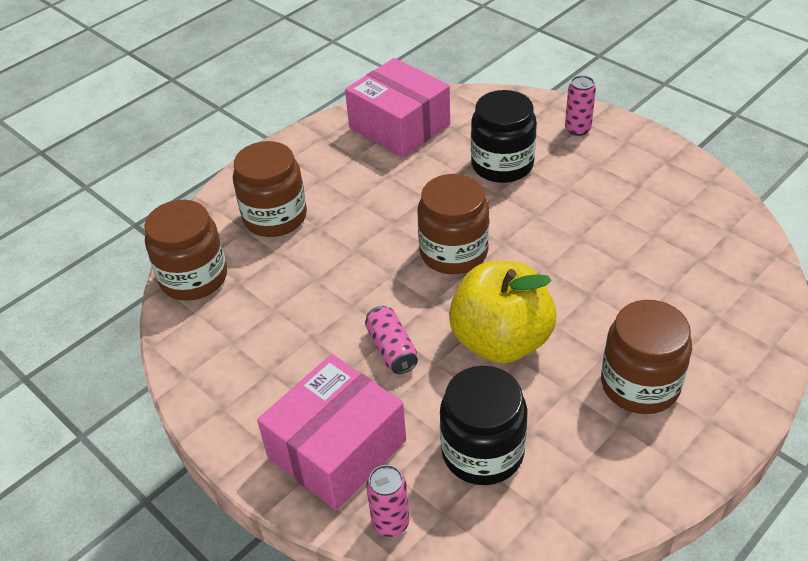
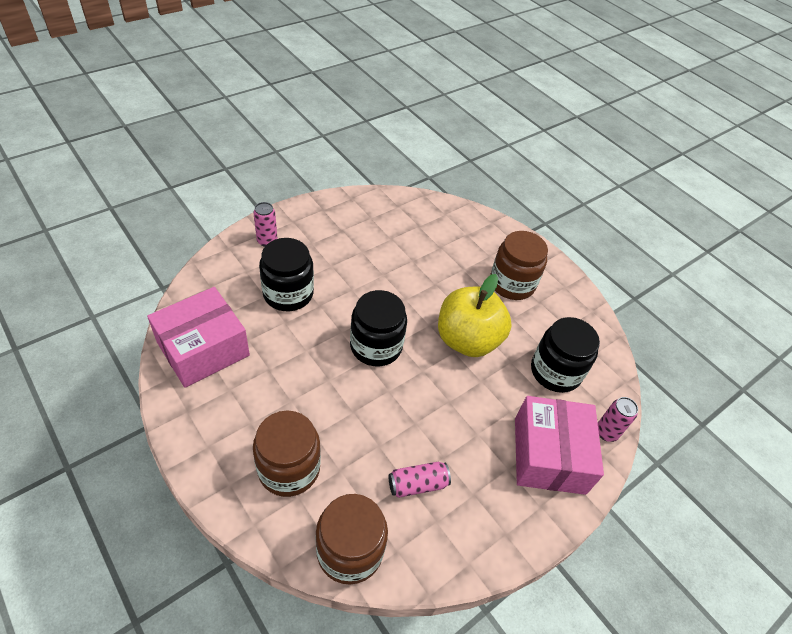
camera: 90 degrees left, 5 degrees up
pink box [257,354,406,510] -> pink box turned 45 degrees clockwise [515,396,604,495]
pink can [365,306,418,374] -> pink can moved to [389,462,451,498]
brown jar [418,174,489,274] -> black jar [350,290,407,366]

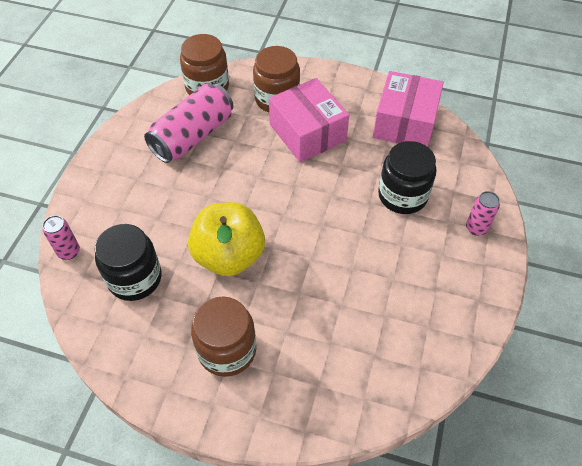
camera: 150 degrees right, 5 degrees up
black jar [350,290,407,366] -> none
pink can [389,462,451,498] -> pink can [144,83,233,163], size x2.02
pink box [515,396,604,495] -> pink box moved to [269,78,349,162]

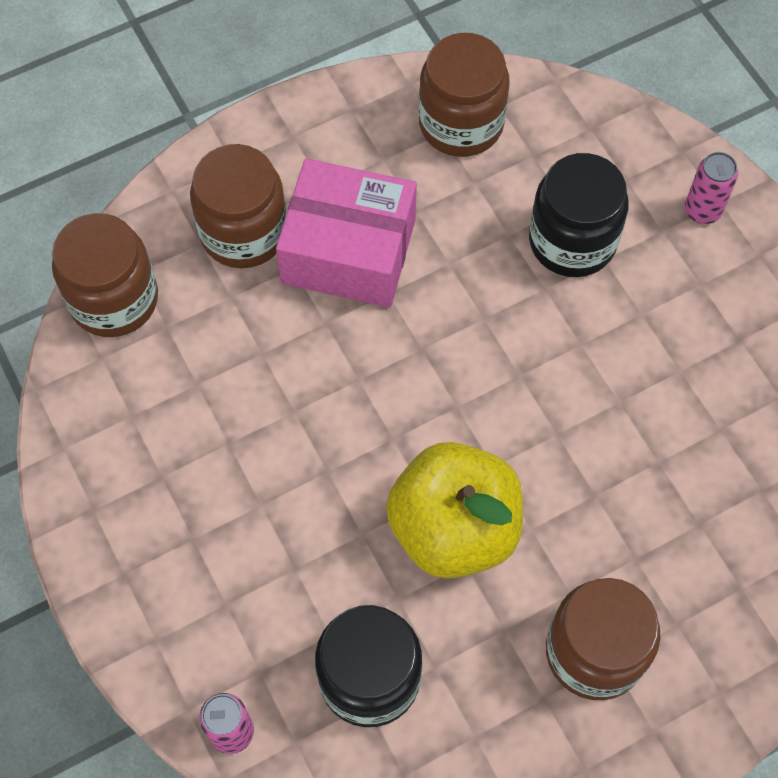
camera: 45 degrees left, 10 degrees up
pink can [144,83,233,163] -> none
pink box [373,71,444,147] -> brown jar [419,33,510,157]

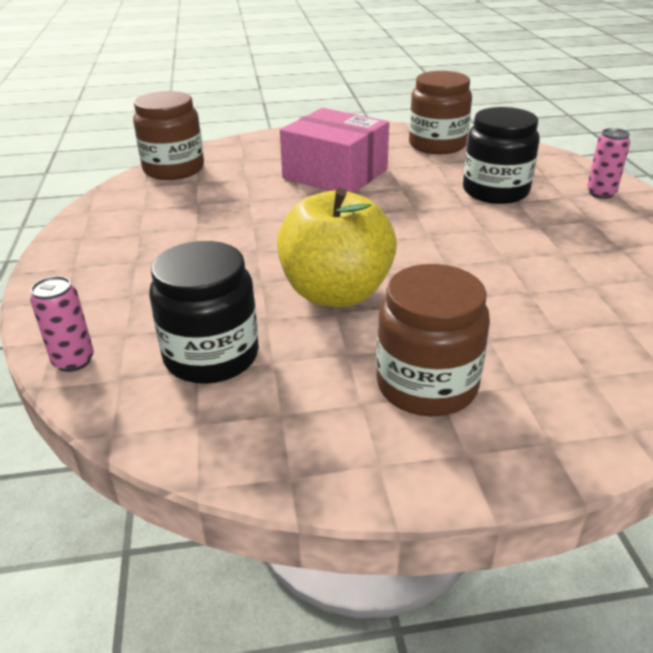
camera: 20 degrees right, 30 degrees down
brown jar [190,144,287,268] -> none

